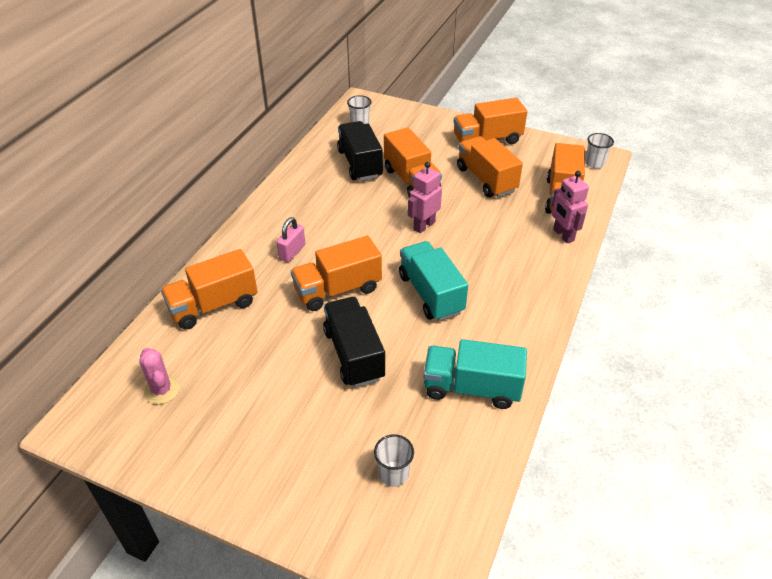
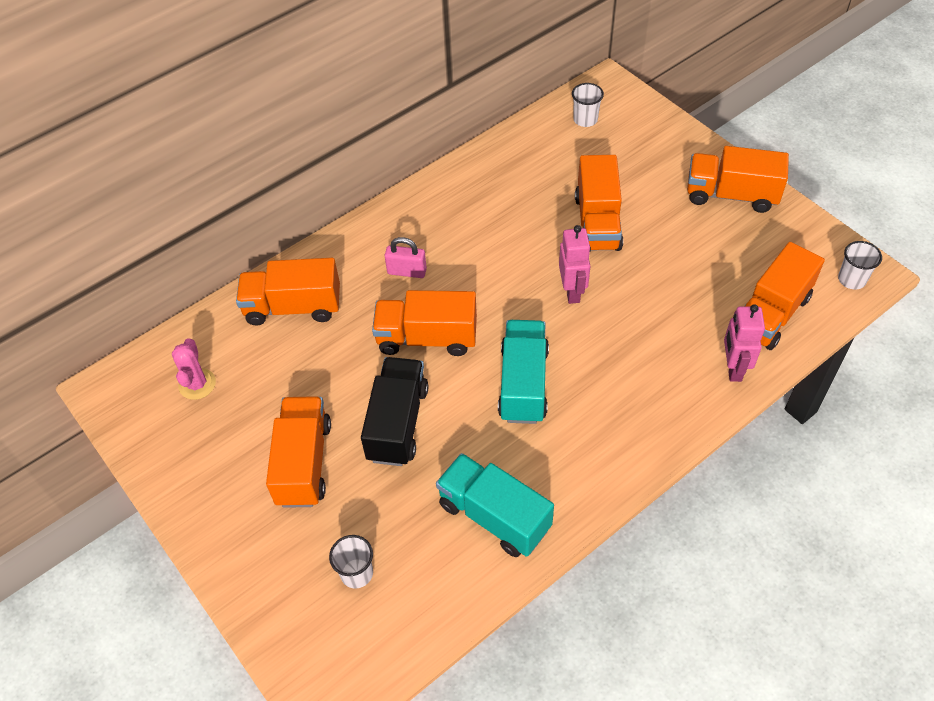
camera: 30 degrees right, 10 degrees up
pink padlock [277,217,305,262] -> pink padlock turned 45 degrees clockwise [385,237,427,278]
black truck [337,121,383,181] -> none
pink robot [408,162,442,233] -> pink robot turned 105 degrees clockwise [559,225,591,304]
orange truck [457,136,523,197] -> orange truck moved to [266,396,331,508]

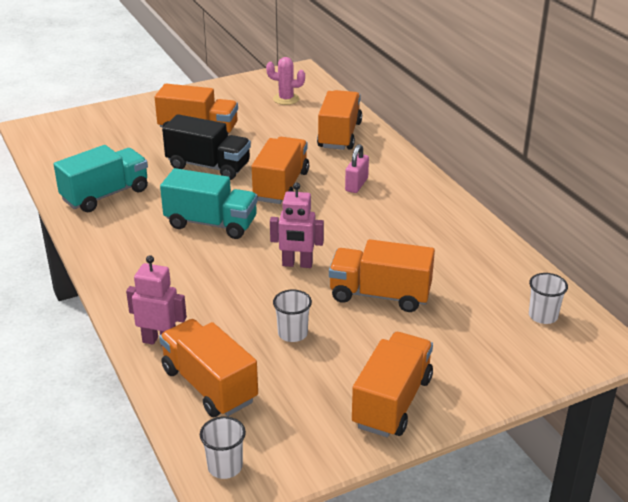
camera: 100 degrees right, 20 degrees down
white cup [329,535,373,588] -> white cup moved to [273,290,312,342]

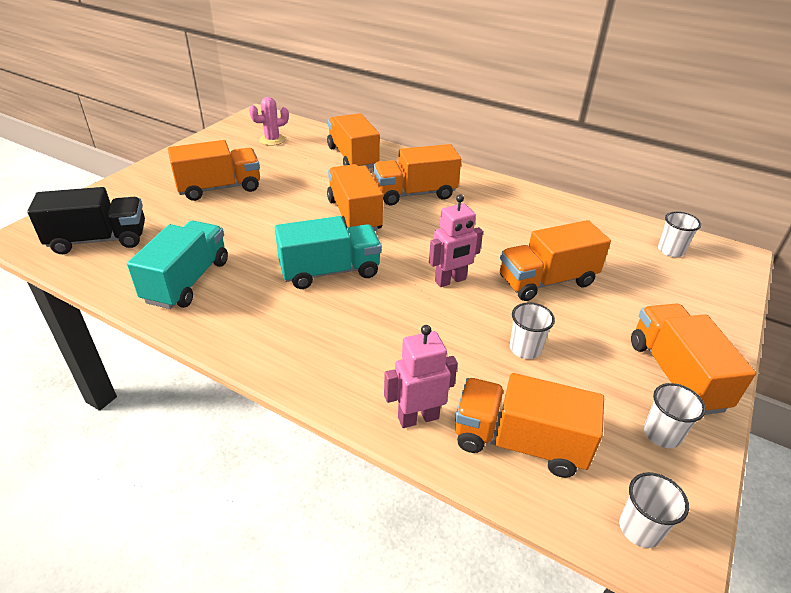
camera: 35 degrees left, 5 degrees up
black truck [162,114,251,180] -> black truck moved to [27,187,145,254]
pink padlock [345,144,369,193] -> orange truck [373,144,461,206]
none -> white cup [644,383,706,448]

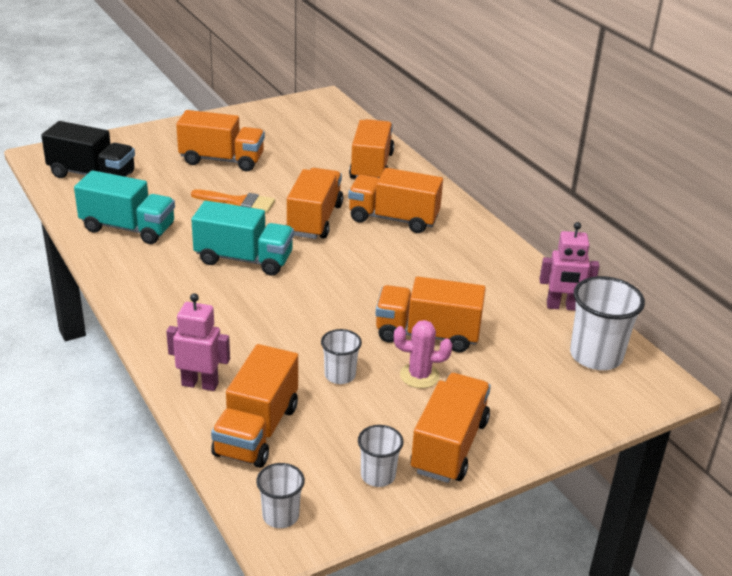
camera: 30 degrees right, 5 degrees down
turquoise truck [127,221,228,309] -> turquoise truck turned 60 degrees clockwise [74,170,175,244]
pink cactus [249,97,289,146] -> pink cactus moved to [394,320,452,388]
pink robot [429,194,483,287] -> pink robot moved to [539,222,599,311]
orange truck [455,373,604,478] -> orange truck turned 120 degrees counterclockwise [211,344,298,468]
white cup [658,211,701,257] -> white cup [570,276,645,370], size x1.77
none -> orange brush [191,189,275,213]

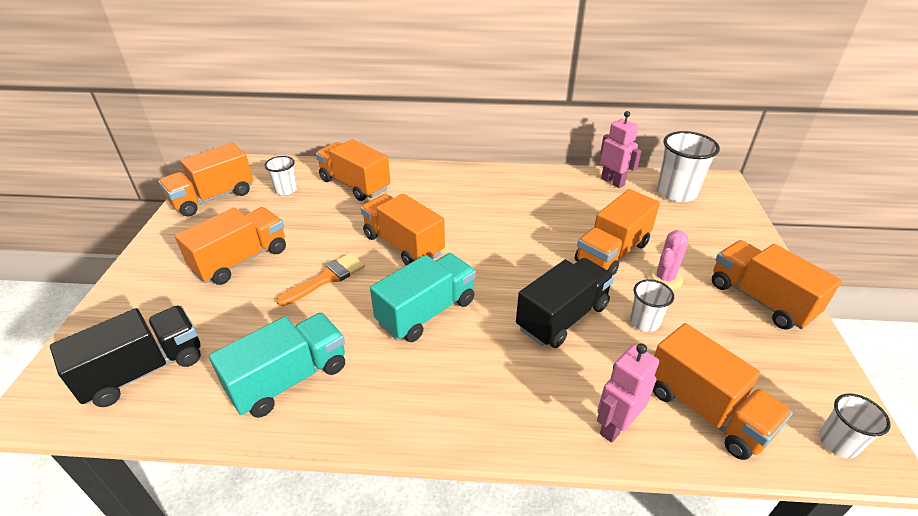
camera: 55 degrees left, 5 degrees up
orange truck [348,168,443,233] -> orange truck moved to [159,143,253,216]
white cup [358,425,404,487] -> white cup moved to [265,156,297,195]
pink robot [539,222,599,311] -> pink robot turned 75 degrees counterclockwise [600,111,641,188]
none -> black truck [516,258,614,348]

